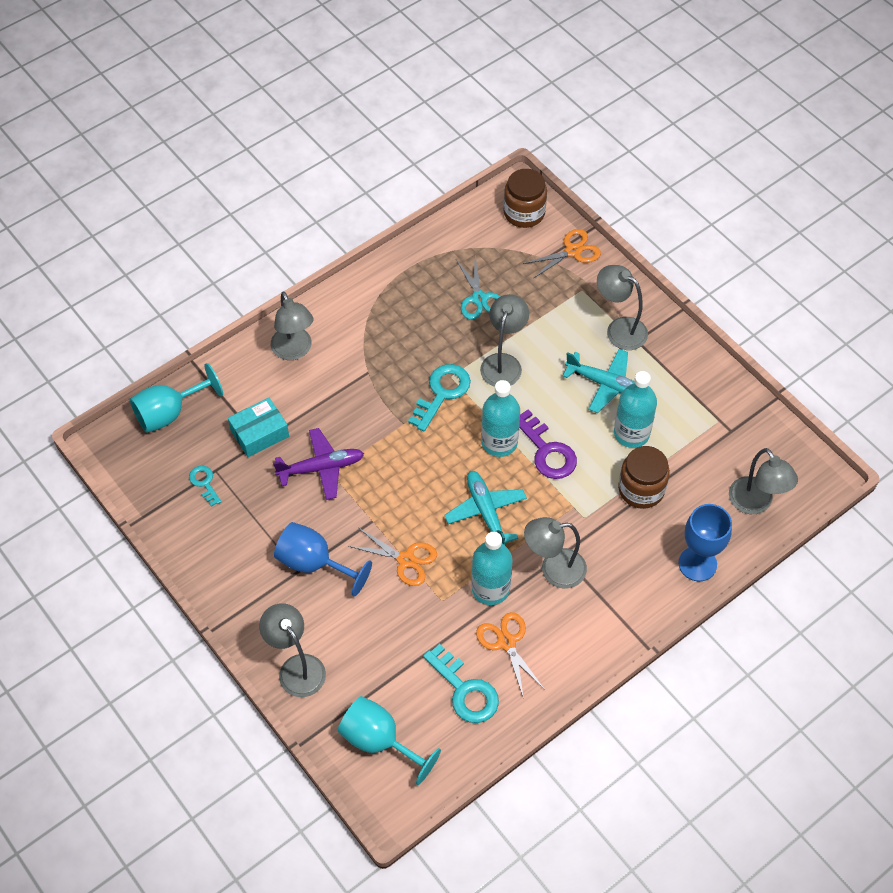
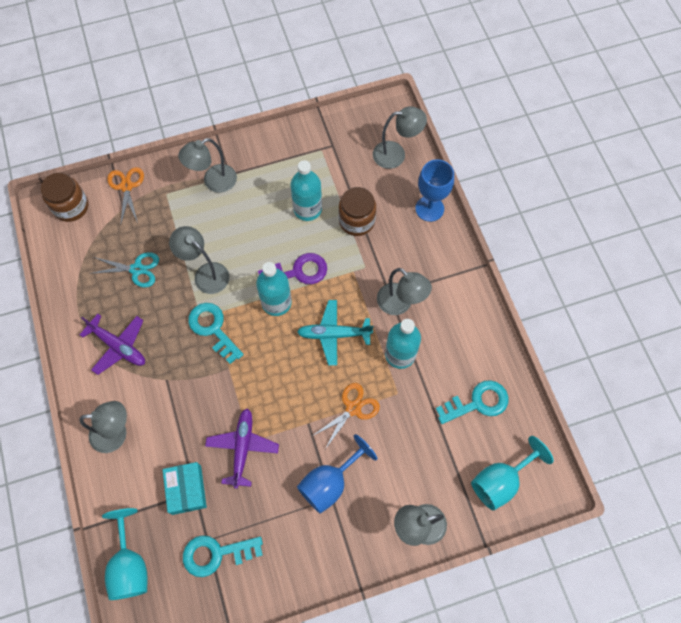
camera: 70 degrees left, 10 degrees up
turquoise key [189,466,221,507] -> turquoise key [183,535,263,577], size x1.77
orange scissors [476,612,545,699] -> none
grey lamp [524,517,587,588] -> grey lamp turned 60 degrees counterclockwise [377,268,432,315]
turquoise plane [563,349,635,413] -> none
none -> purple plane [80,314,145,375]

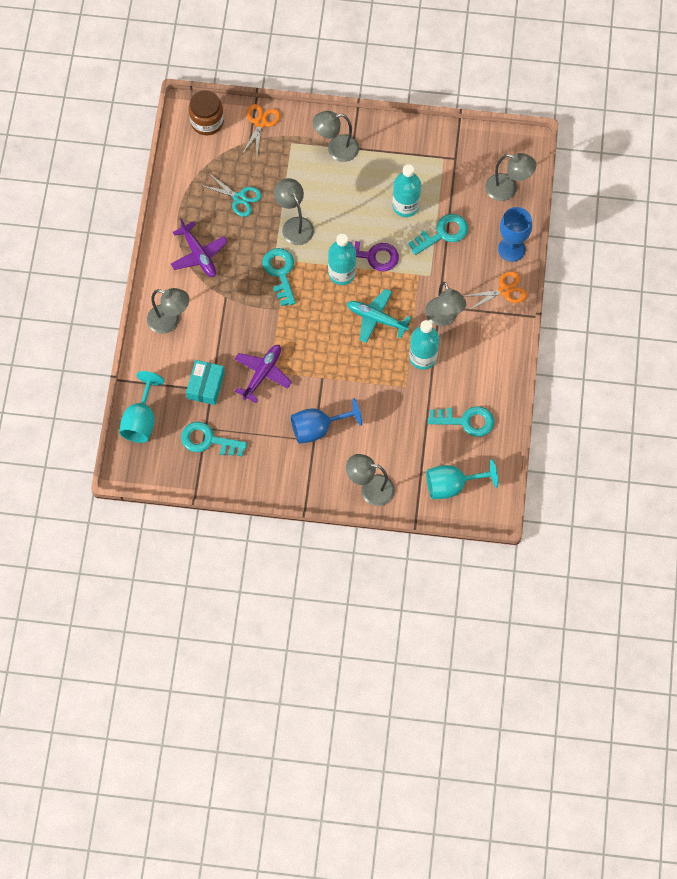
camera: 25 degrees right, 0 degrees up
orange scissors [312,383,380,449] -> orange scissors moved to [465,271,527,311]
brown jar [339,187,376,236] -> turquoise key [408,214,468,255]

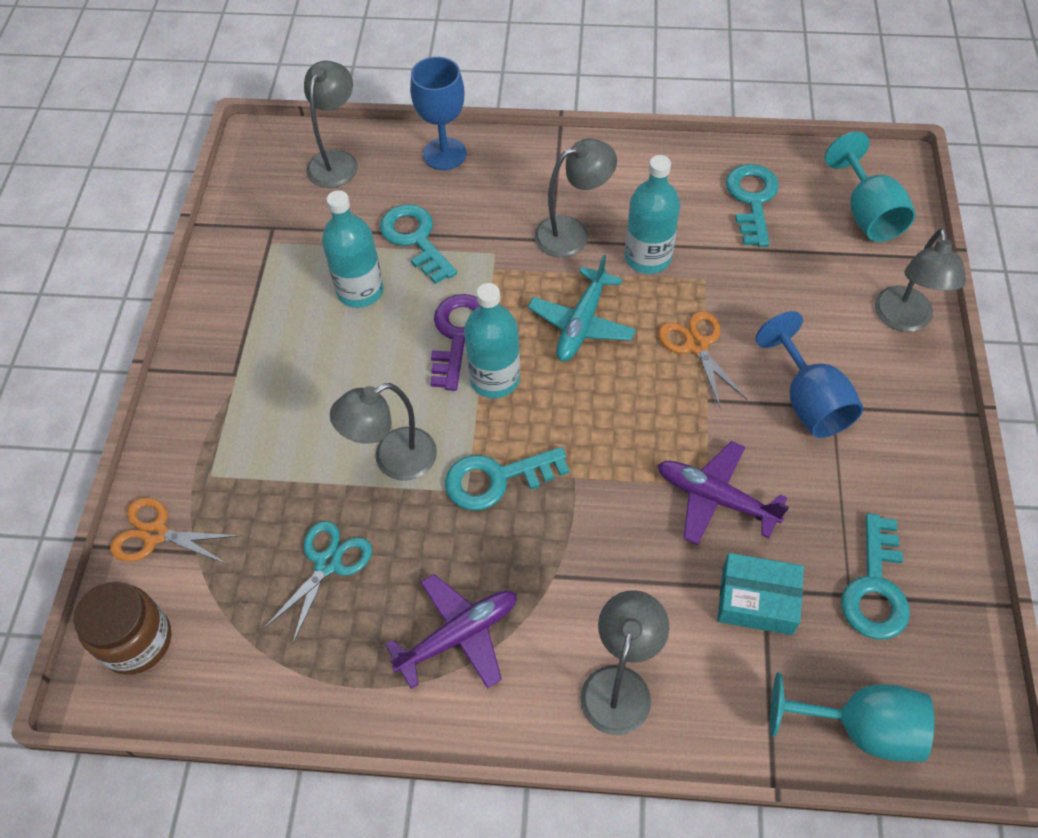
camera: 90 degrees left, 10 degrees down
grey lamp [313,111,359,162] -> none
orange scissors [465,271,527,311] -> orange scissors moved to [658,311,747,409]

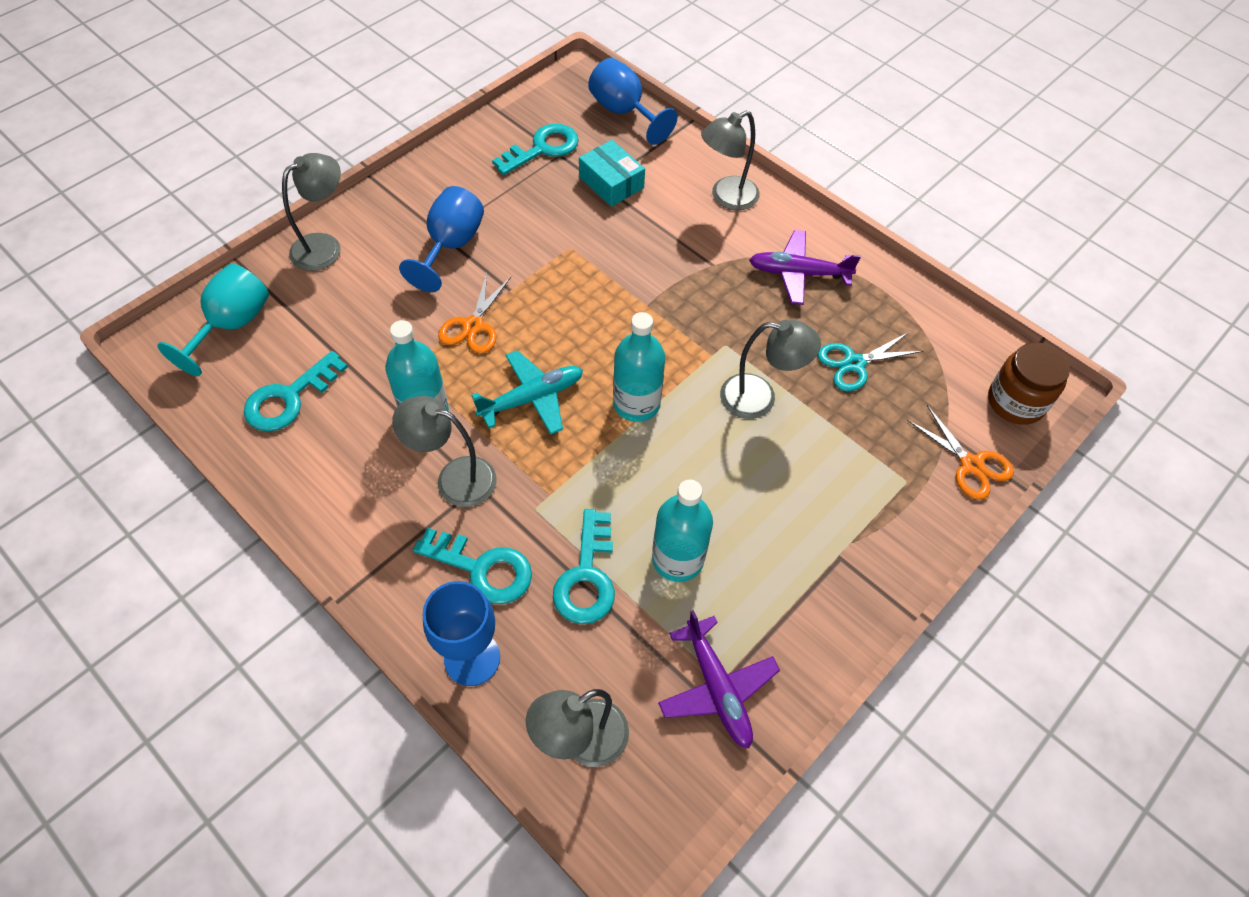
camera: 145 degrees left, 0 degrees up
purple key [430,294,479,391] -> none
turquoise key [445,447,569,510] -> turquoise key moved to [413,528,532,604]
purple plane [658,441,789,545] -> purple plane moved to [658,610,780,748]
turquoise goblet [770,672,934,762] -> blue goblet [588,58,678,145]

